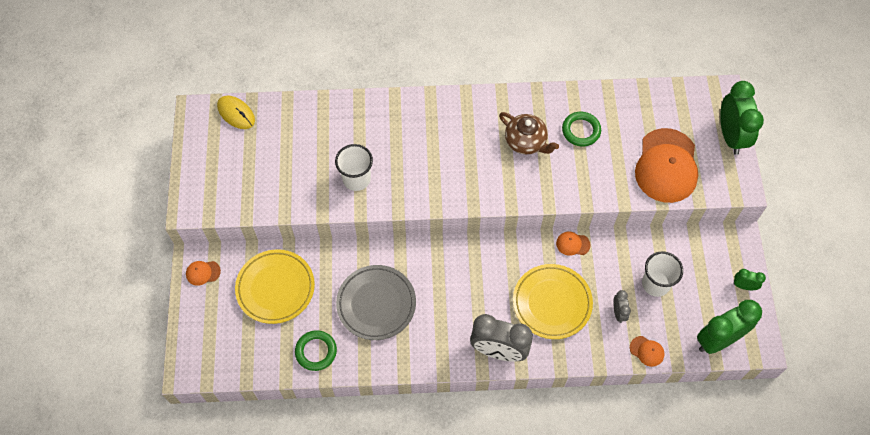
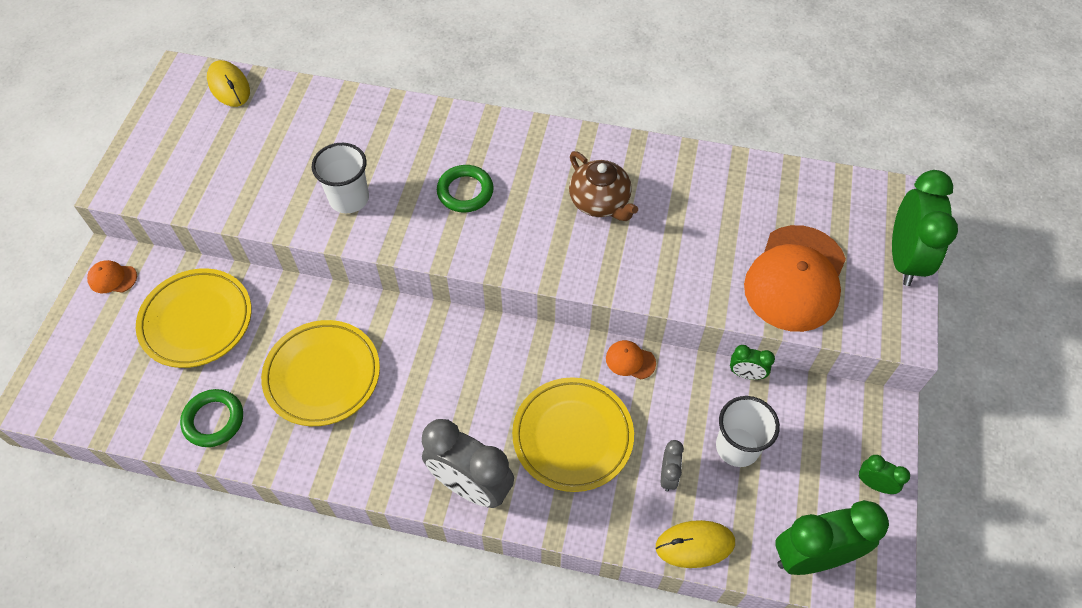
camera: 15 degrees right, 5 degrees down
grey plate [336,265,416,340] -> yellow plate [261,320,380,426]
green ring [562,112,601,147] -> green ring moved to [437,165,494,212]
orange cap [630,336,665,367] -> yellow mouse [656,520,735,568]
none -> green clock [730,345,775,380]

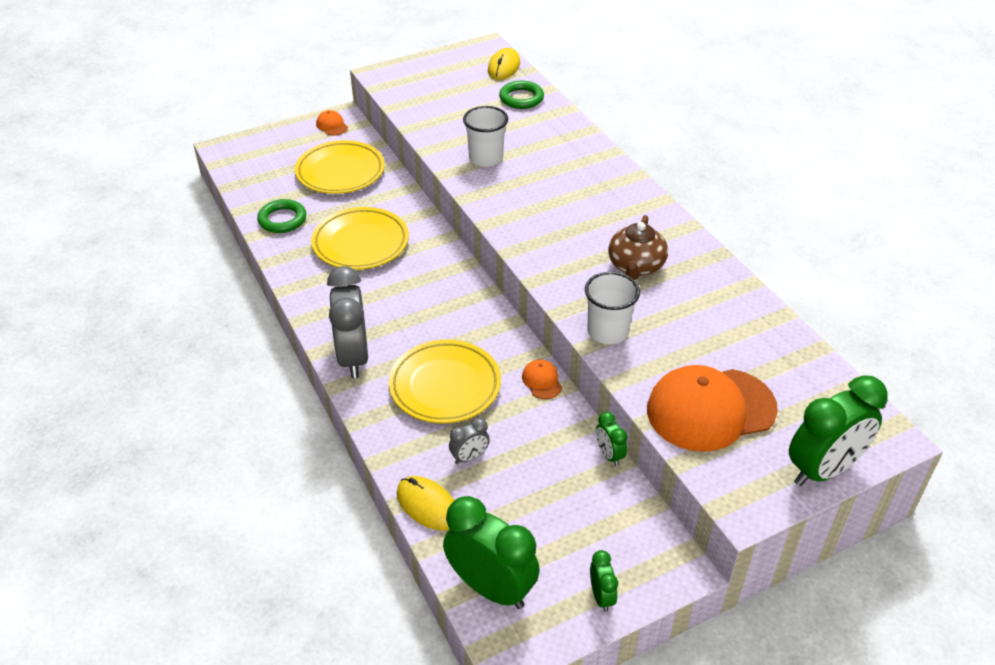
camera: 50 degrees right, 15 degrees down
green ring [437,165,494,212] -> green ring moved to [499,81,544,109]
white cup [716,396,780,467] -> white cup moved to [585,272,640,344]

